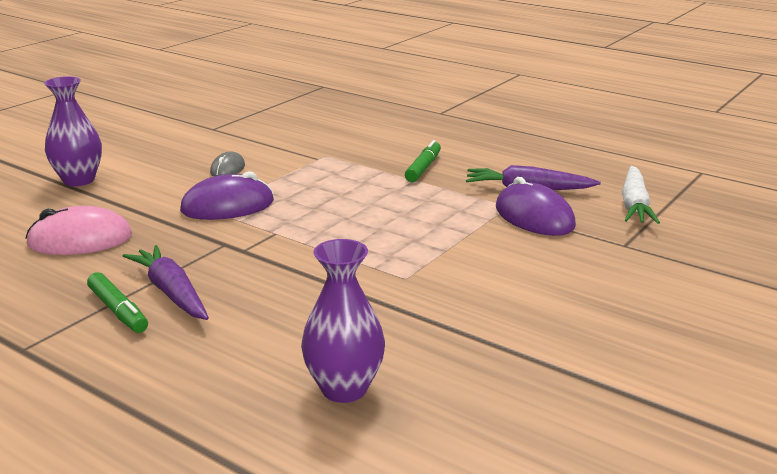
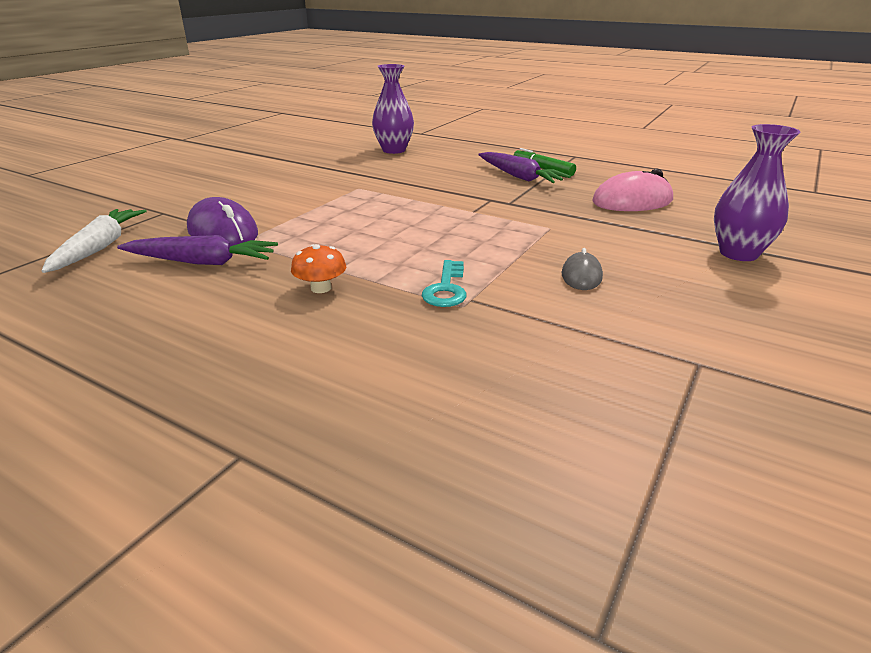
camera: 175 degrees right, 5 degrees up
purple mouse [180,171,274,220] -> none
green marker [405,140,441,182] -> orange mushroom [291,244,346,293]
none -> turquoise key [422,260,467,307]

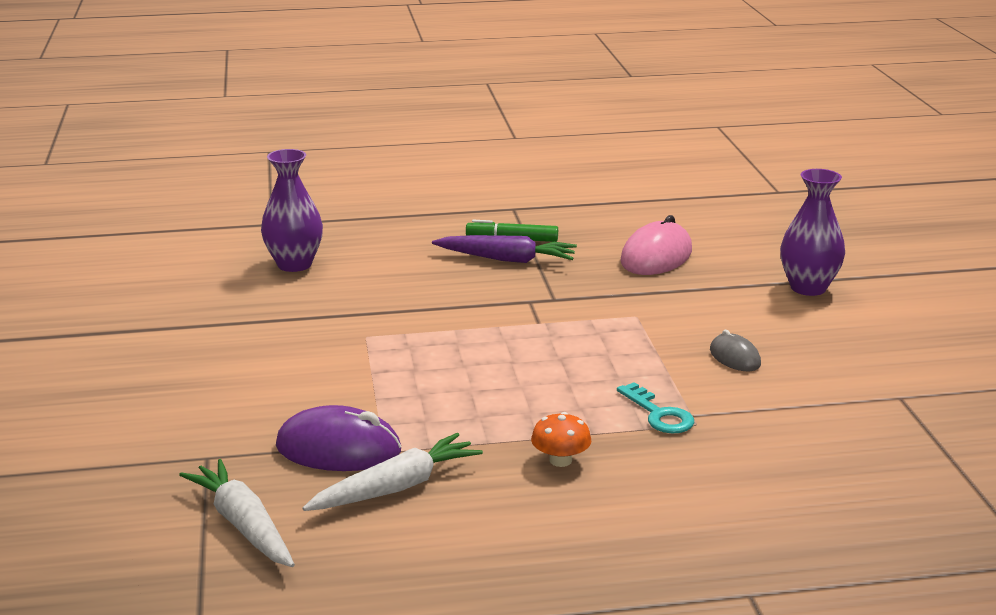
camera: 40 degrees left, 5 degrees down
purple carrot [117,235,278,265] -> white carrot [302,433,483,511]

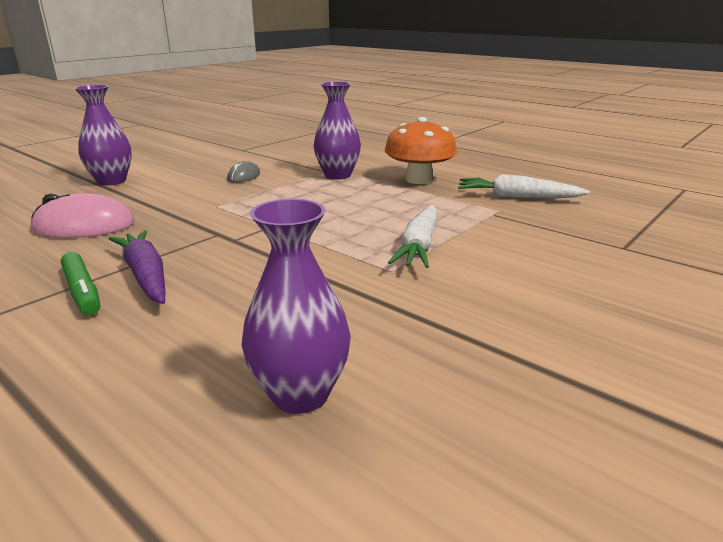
camera: 130 degrees left, 0 degrees up
white carrot [179,459,295,567] -> white carrot moved to [388,205,437,268]
purple mouse [276,405,401,471] -> none
orange mushroom [531,412,591,467] -> orange mushroom [385,117,457,184], size x1.97
turquoise key [617,382,694,433] -> purple vase [314,81,361,180]

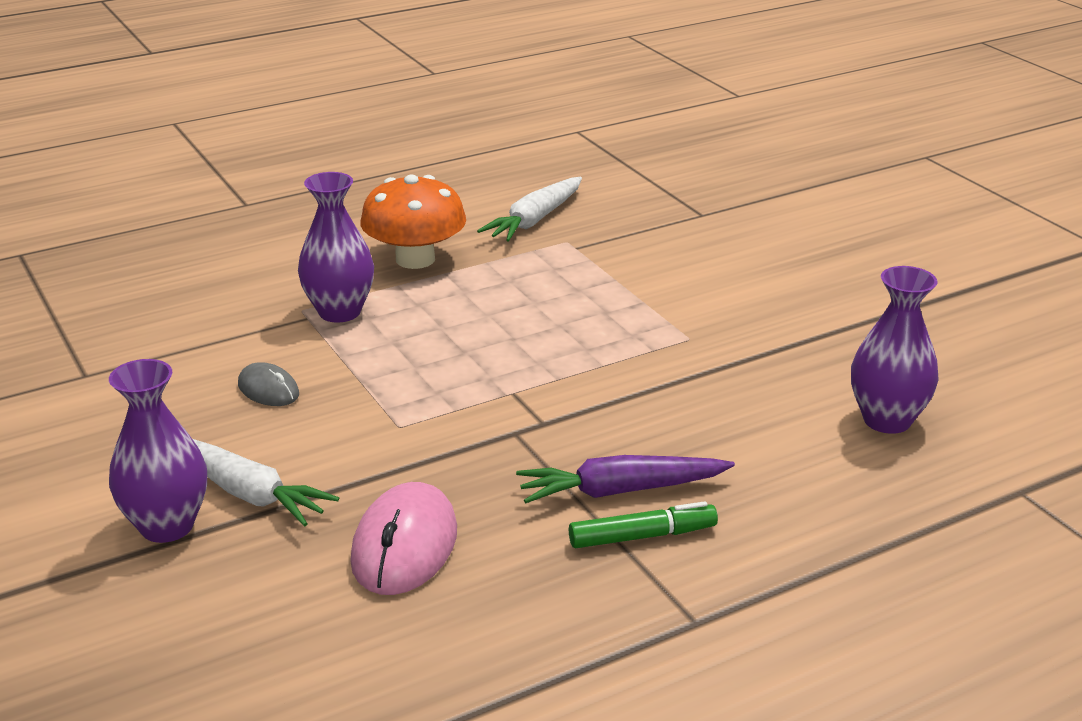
camera: 70 degrees left, 5 degrees up
white carrot [388,205,437,268] -> white carrot moved to [193,439,339,526]

